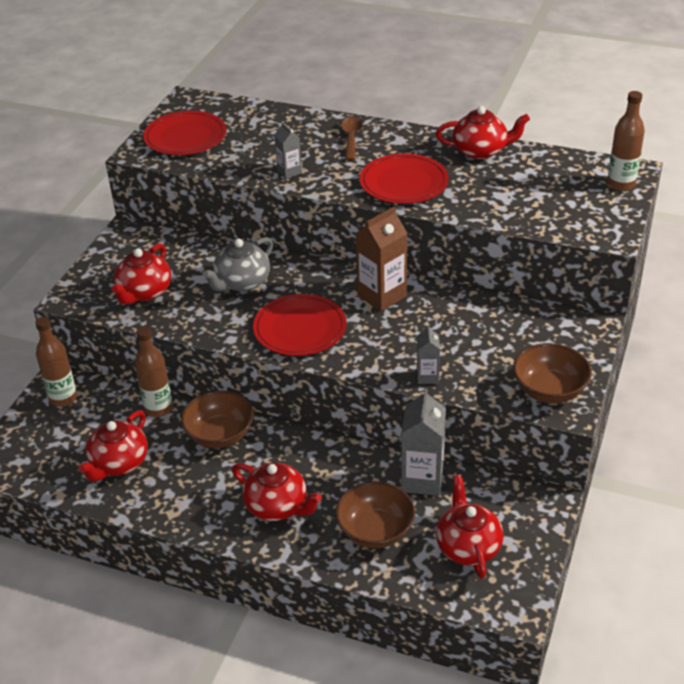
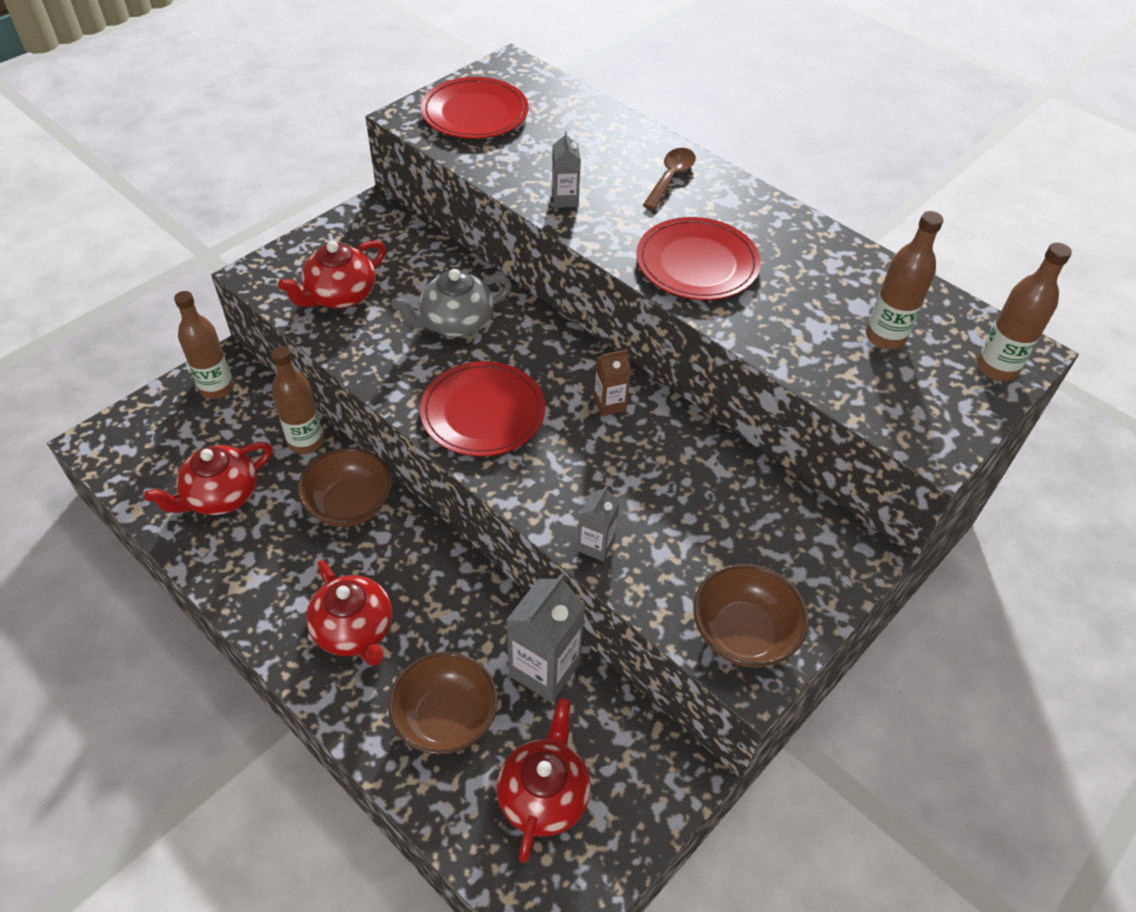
camera: 20 degrees right, 10 degrees up
brown carton [356,207,408,312] -> brown carton [593,349,631,416], size x0.55
red teapot [435,106,530,159] -> none
none -> brown bottle [866,211,944,349]

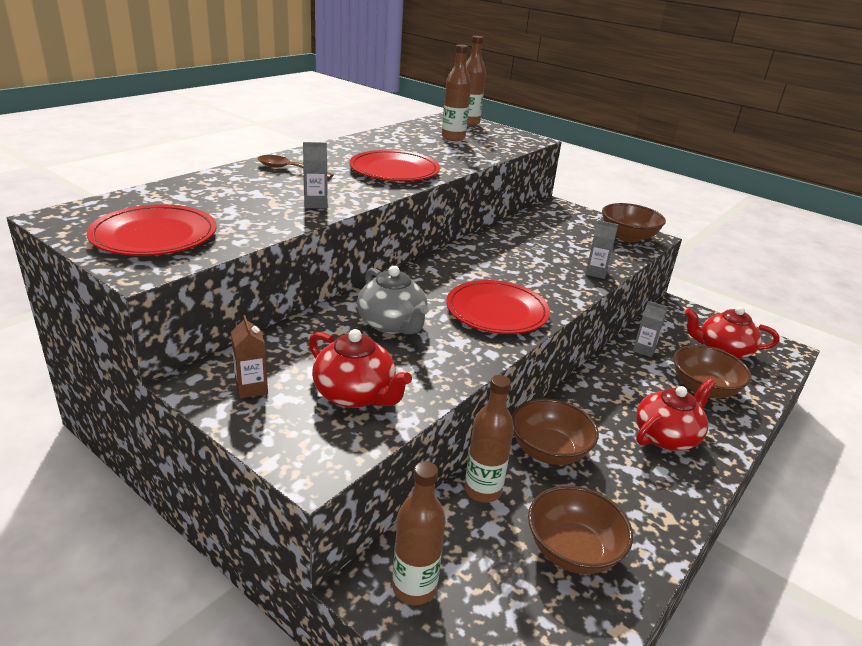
camera: 95 degrees left, 20 degrees down
red teapot [144,442,272,515] -> brown bowl [528,485,633,574]
grey carton [507,573,585,703] -> grey carton [633,301,668,357], size x0.55
brown carton [593,349,631,416] -> brown carton moved to [231,315,268,399]

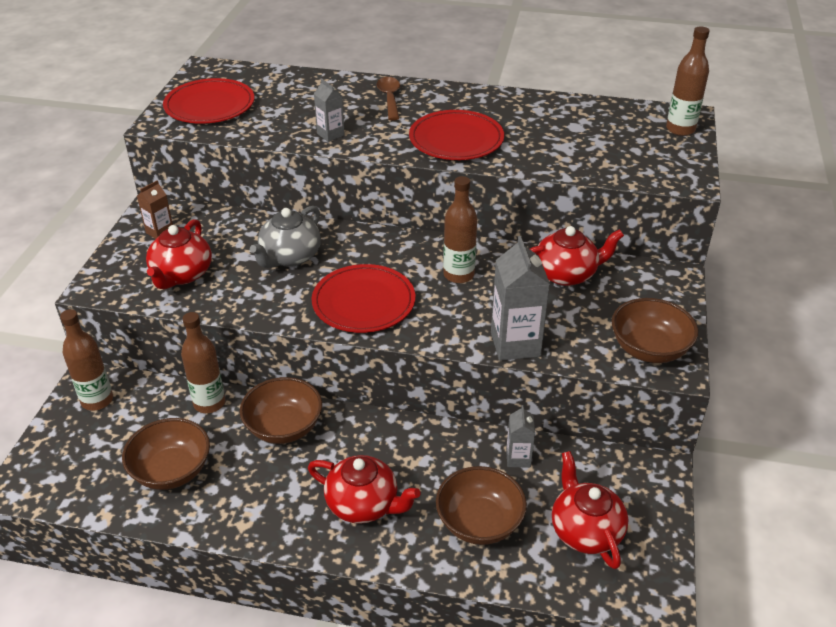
camera: 65 degrees right, 10 degrees up
brown bottle [442,44,471,141] -> brown bottle moved to [443,176,477,283]
grey carton [585,220,618,279] -> grey carton [491,236,550,361], size x1.83
none -> red teapot [530,226,624,286]

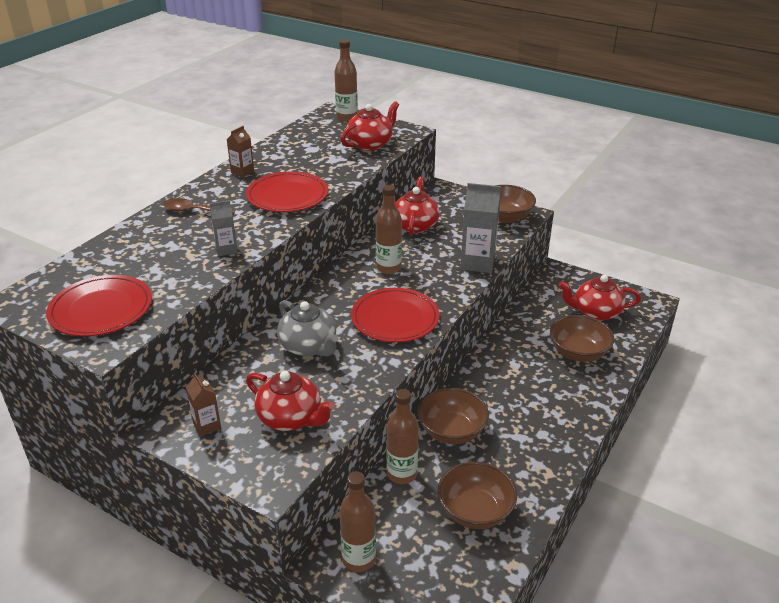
camera: 70 degrees left, 5 degrees down
red teapot [308,455,420,524] -> red teapot moved to [341,101,399,151]
grey carton [506,405,535,467] -> none
none -> brown carton [227,126,254,177]

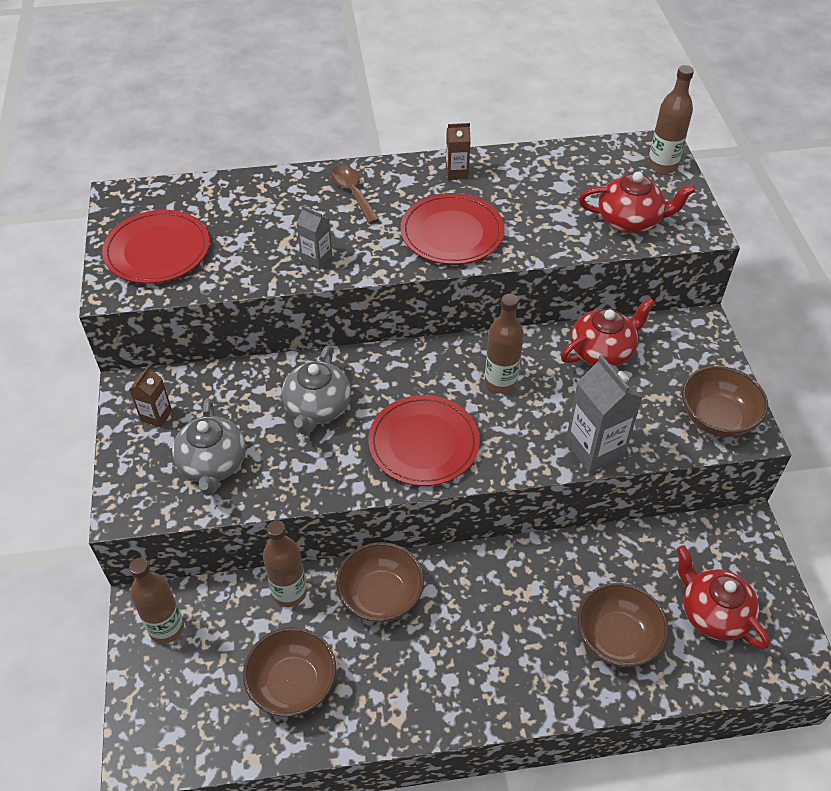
camera: 50 degrees right, 15 degrees up
red teapot [246,371,335,431] -> grey teapot [172,398,246,496]

